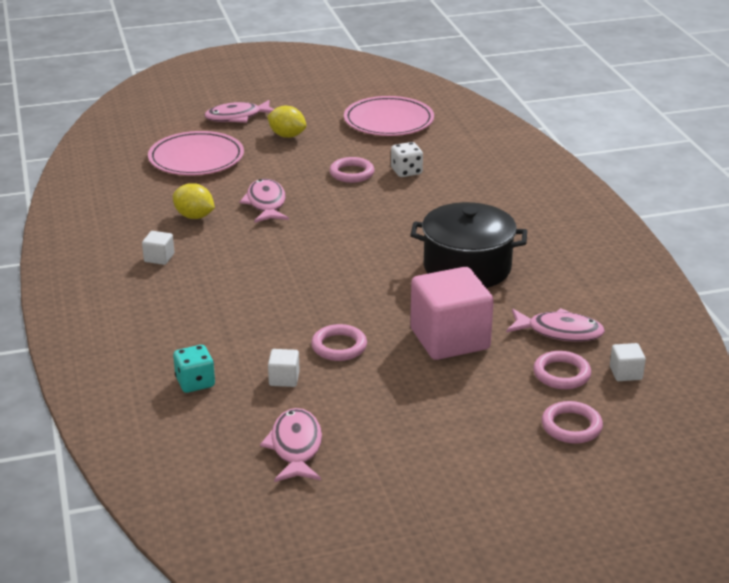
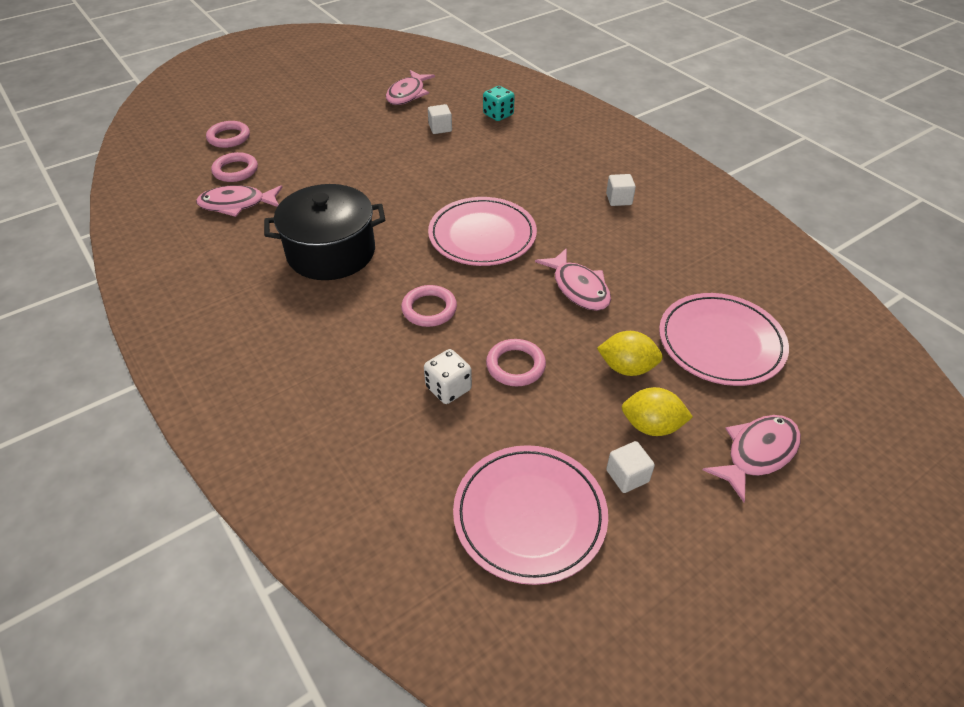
camera: 160 degrees right, 15 degrees up
yellow lemon [173,183,215,219] -> yellow lemon moved to [597,331,663,376]
pink fish [260,408,322,482] -> pink fish turned 45 degrees clockwise [386,70,435,105]
pink ring [311,324,367,361] -> pink ring moved to [401,285,457,327]
pink cube [410,267,494,360] -> none
white cube [610,343,646,381] -> white cube moved to [606,441,655,493]
none -> pink plate [428,197,537,266]

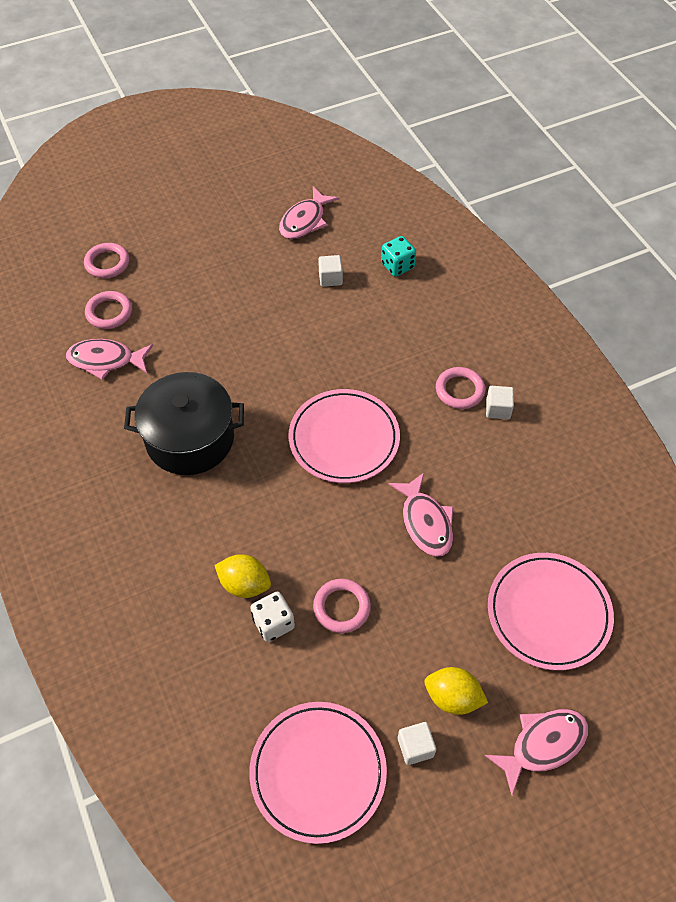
camera: 10 degrees right, 10 degrees up
pink ring [401,285,457,327] -> pink ring moved to [436,367,485,409]
yellow lemon [597,331,663,376] -> yellow lemon moved to [214,554,271,598]

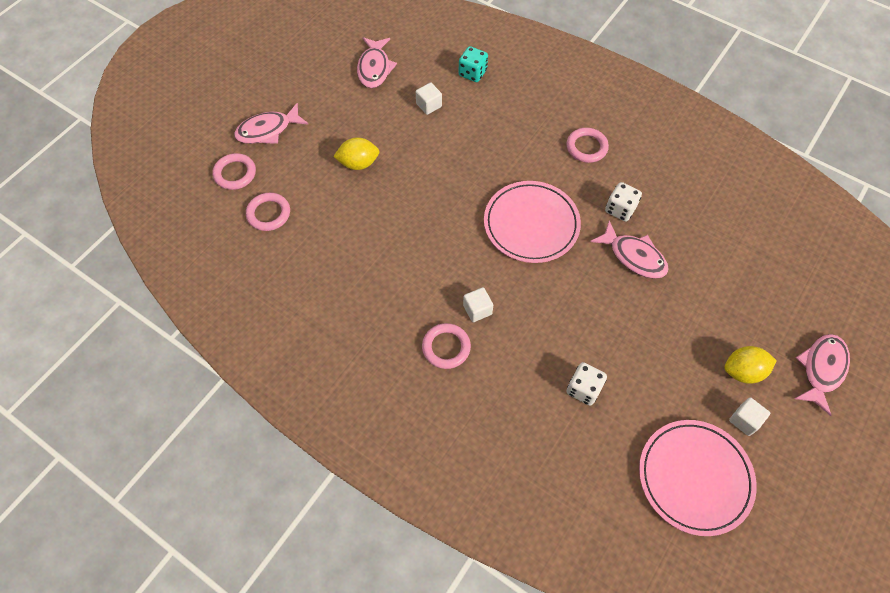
camera: 30 degrees left, 5 degrees up
pink fish [66,339,153,380] -> pink fish moved to [234,103,309,144]
black pot [124,372,244,475] -> none
yellow lemon [214,554,271,598] -> yellow lemon moved to [333,137,380,170]
pink ring [313,579,371,633] -> pink ring moved to [422,323,471,369]
white cube [486,386,514,419] -> white cube moved to [463,287,493,322]
pink plate [488,553,614,671] -> none
none -> white dice [605,182,642,222]

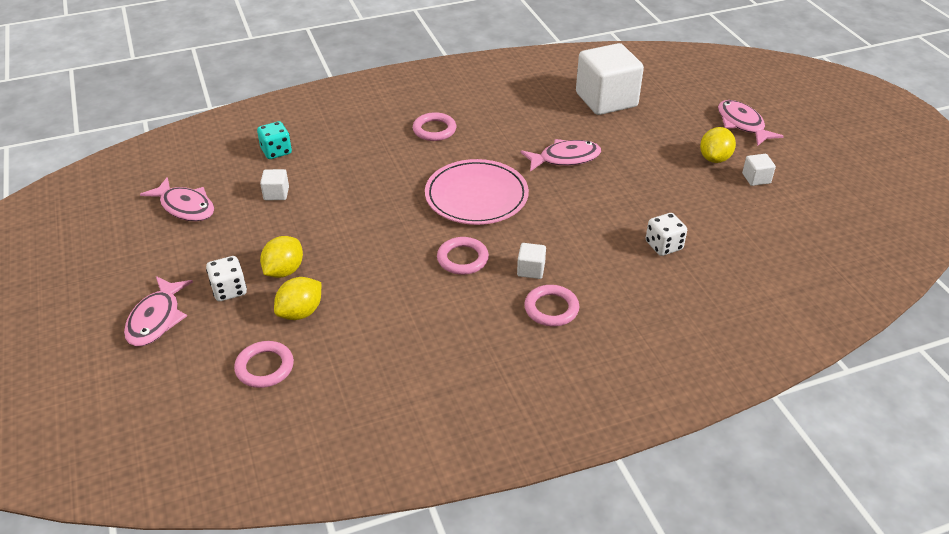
camera: 55 degrees left, 20 degrees down
pink ring [212,153,256,190] -> pink ring moved to [437,237,489,275]
white dice [605,182,642,222] -> white dice moved to [206,256,247,301]
pink plate [639,420,757,536] -> none
none -> yellow lemon [274,277,321,320]
none -> white cube [576,43,644,115]

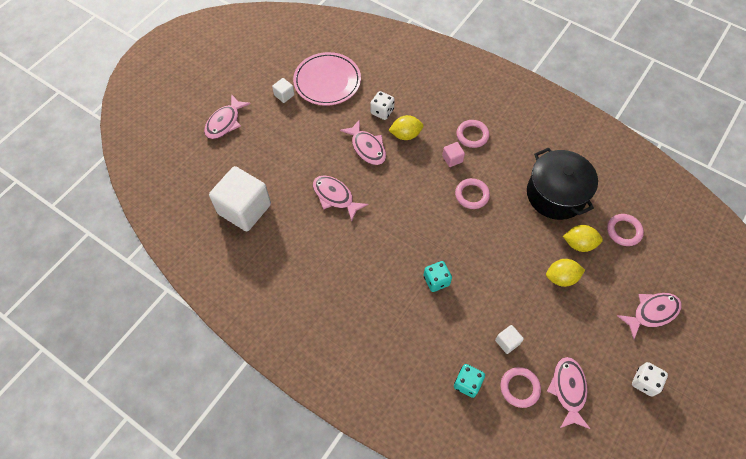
camera: 125 degrees left, 20 degrees up
white dice [206,256,247,301] -> white dice moved to [632,362,668,397]
pink ring [413,112,456,141] -> pink ring moved to [500,367,541,408]
pink plate [425,159,529,225] -> pink plate moved to [293,52,361,106]
white cube [517,243,546,279] -> pink cube [442,142,465,167]
yellow lemon [700,127,736,163] -> yellow lemon moved to [388,115,424,140]
none -> pink fish [340,119,386,165]
none -> turquoise dice [423,261,452,292]
none -> black pot [527,147,598,220]

